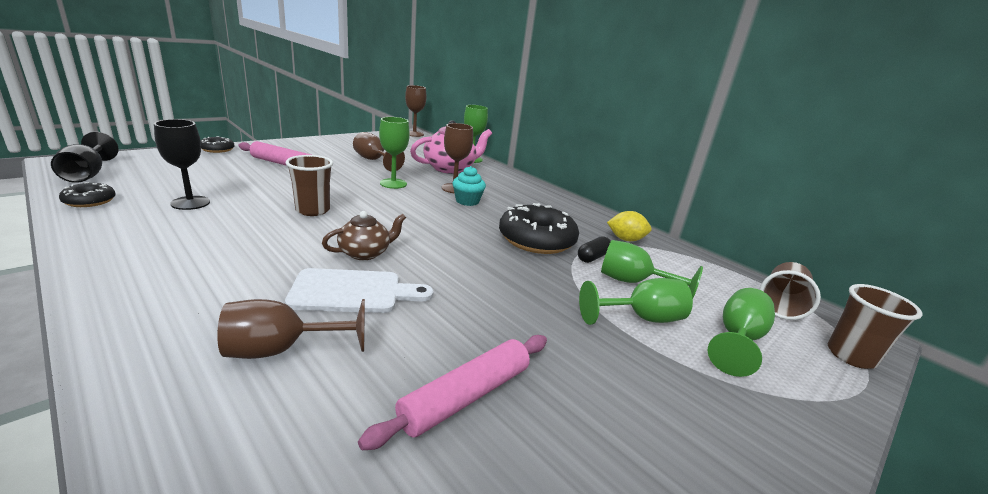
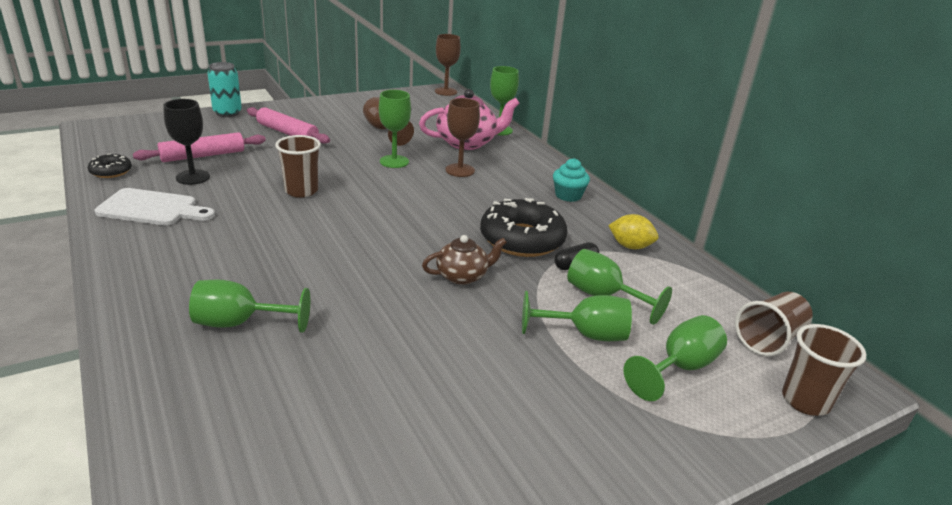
camera: 15 degrees right, 5 degrees up
black goblet [51,132,119,183] -> none
black donut [201,136,234,153] -> turquoise can [207,62,242,117]
brown goblet [217,299,365,359] -> green goblet [189,280,310,333]
white cutting board [285,268,434,313] -> white cutting board moved to [95,188,215,225]
brown teapot [322,211,406,260] -> brown teapot moved to [422,235,507,285]
pink rolling pin [358,335,547,450] -> pink rolling pin moved to [133,132,266,162]
turquoise cupcake [452,166,486,206] -> turquoise cupcake moved to [553,158,590,202]

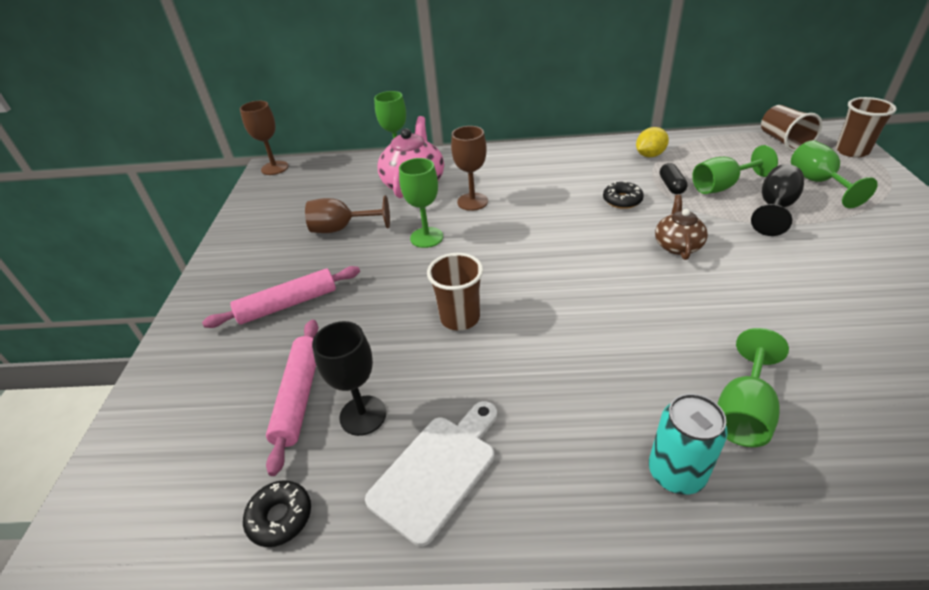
camera: 55 degrees left, 10 degrees up
turquoise can [207,62,242,117] -> turquoise can moved to [649,393,728,495]
black donut [480,198,568,257] -> black donut [603,181,644,209], size x0.49
green goblet [522,291,632,341] -> black goblet [751,164,804,236]
turquoise cupcake [553,158,590,202] -> none

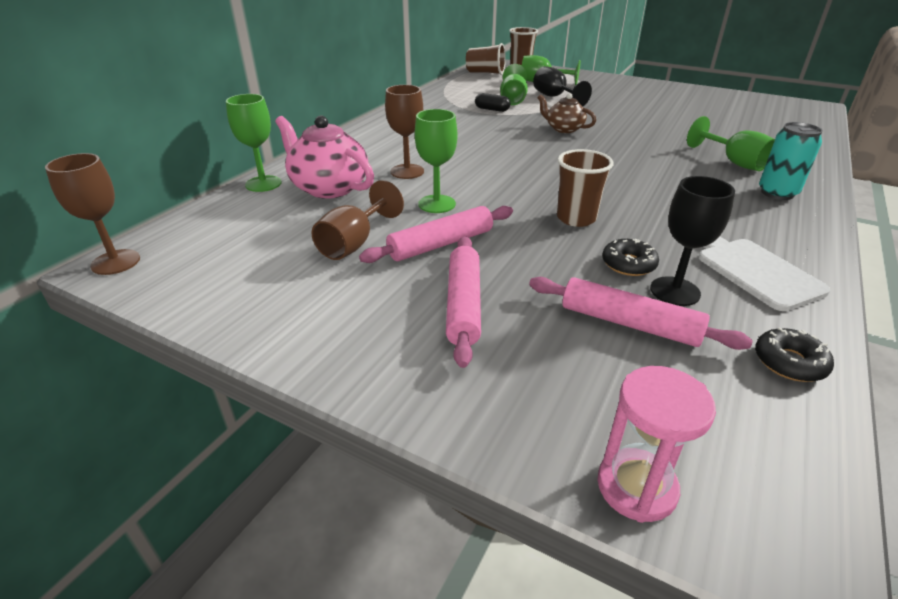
camera: 65 degrees left, 5 degrees down
black donut [603,181,644,209] -> black donut moved to [602,239,659,276]
yellow lemon [636,127,669,157] -> none
none -> pink rolling pin [359,206,513,263]
none -> pink hourglass [597,366,716,523]

